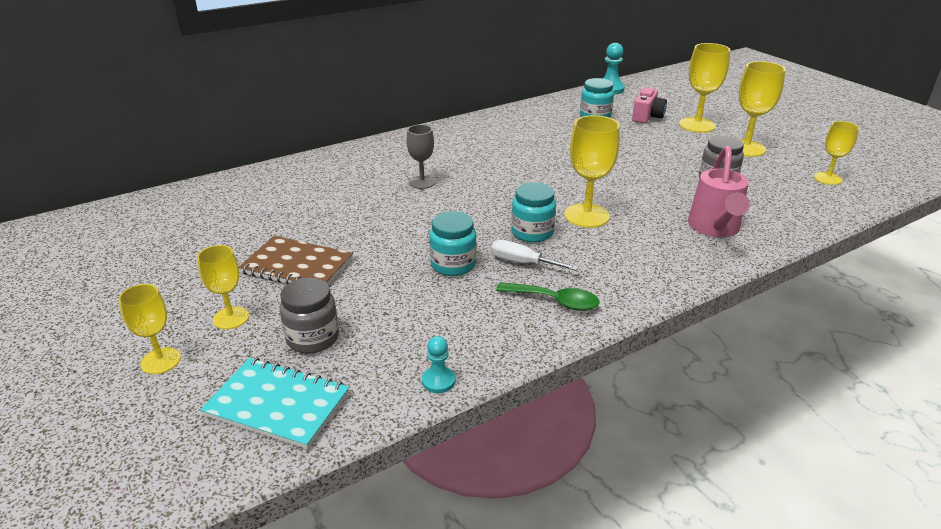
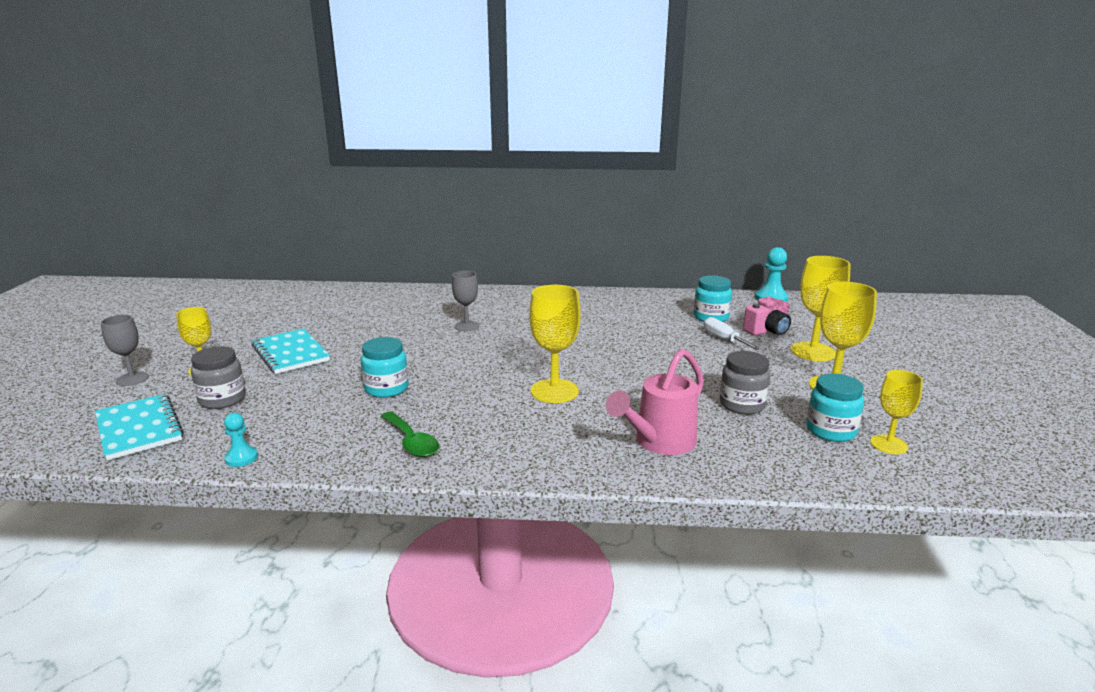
camera: 35 degrees right, 10 degrees down
yellow goblet [118,284,181,374] -> grey goblet [101,315,149,386]
brown notebook [239,236,353,285] -> turquoise notebook [251,329,330,374]
white screwdriver [491,240,579,271] -> white screwdriver moved to [703,317,761,350]
turquoise jar [511,182,556,243] -> turquoise jar moved to [806,373,864,442]

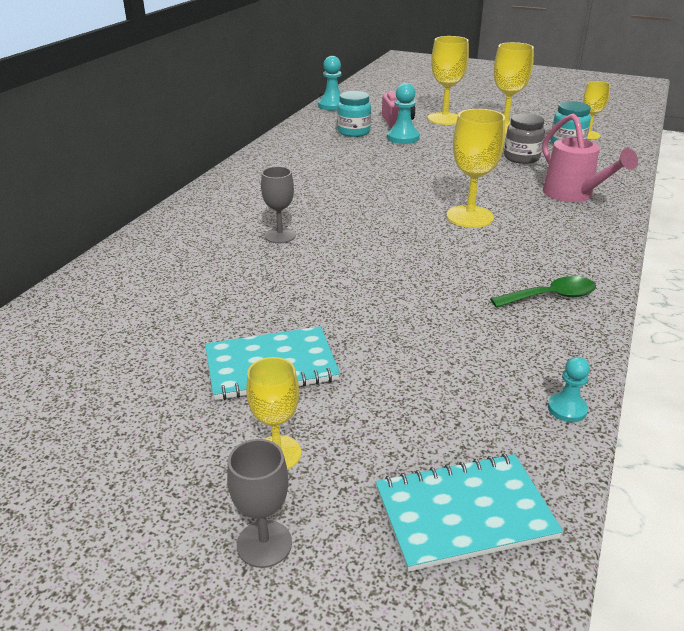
camera: 70 degrees left, 10 degrees up
grey jar [191,346,246,409] -> none
turquoise jar [361,337,408,398] -> none
white screwdriver [703,317,761,350] -> turquoise pawn [387,83,420,144]

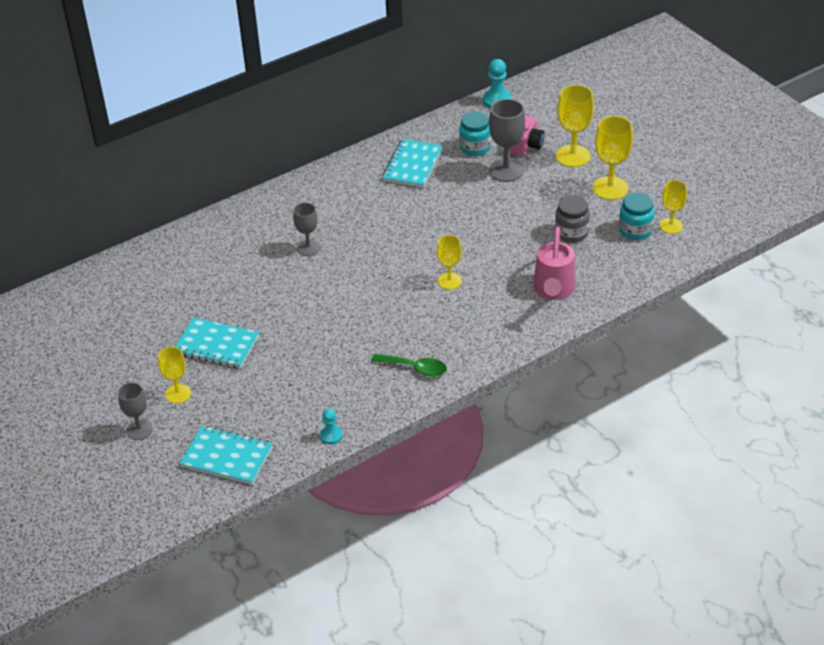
camera: 35 degrees right, 10 degrees up
turquoise pawn [387,83,420,144] -> grey goblet [489,99,525,182]
yellow goblet [446,109,505,228] -> yellow goblet [437,235,462,290], size x0.63
none -> turquoise notebook [382,139,442,188]

